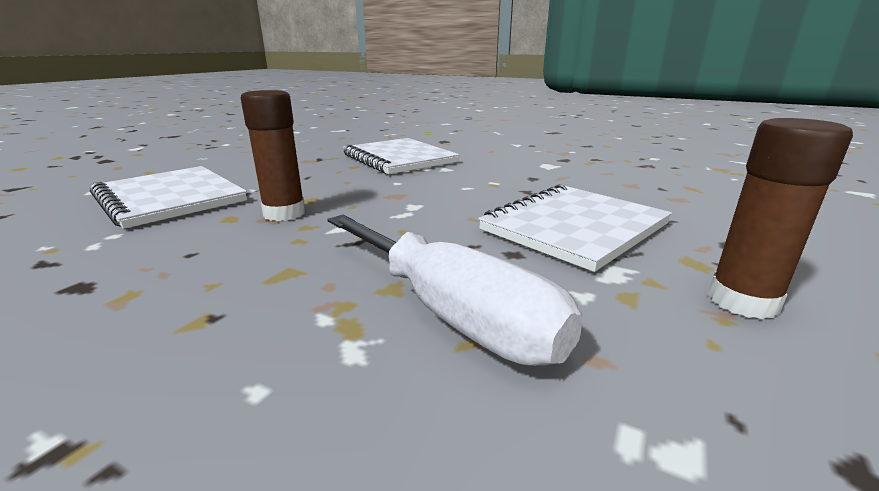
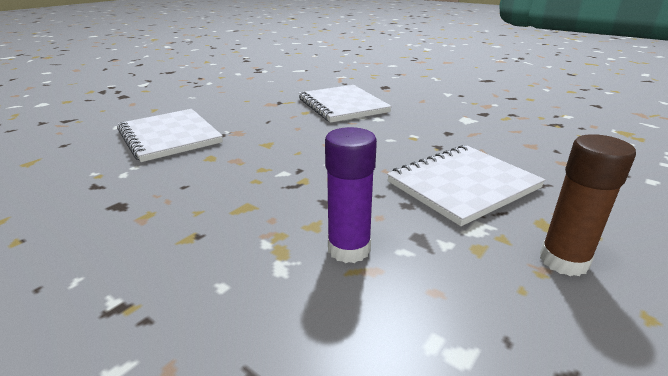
camera: 10 degrees right, 5 degrees up
brown glue stick [241,90,306,221] -> none
white screwdriver [327,215,583,366] -> purple glue stick [325,127,377,263]

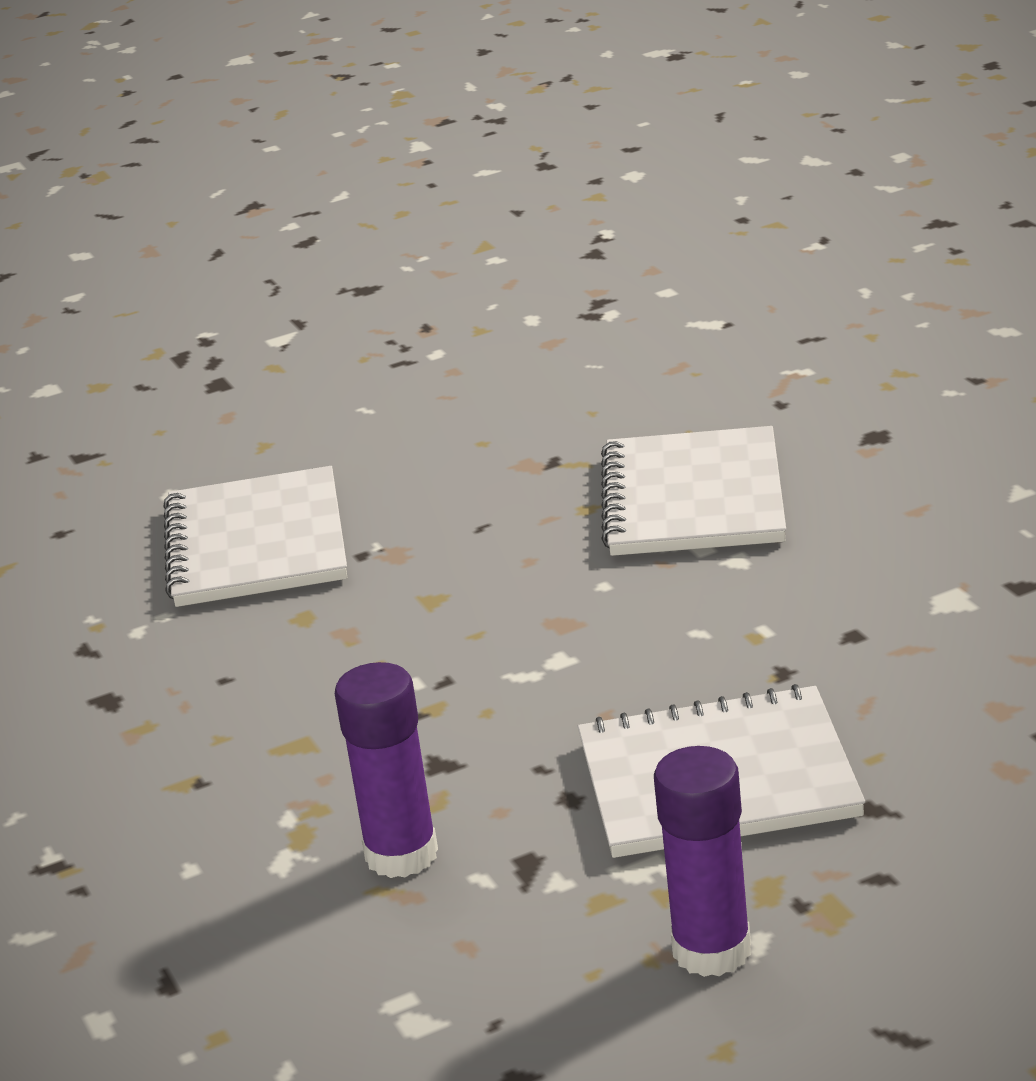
camera: 30 degrees right, 0 degrees up
brown glue stick [540,134,636,276] -> purple glue stick [654,746,751,977]

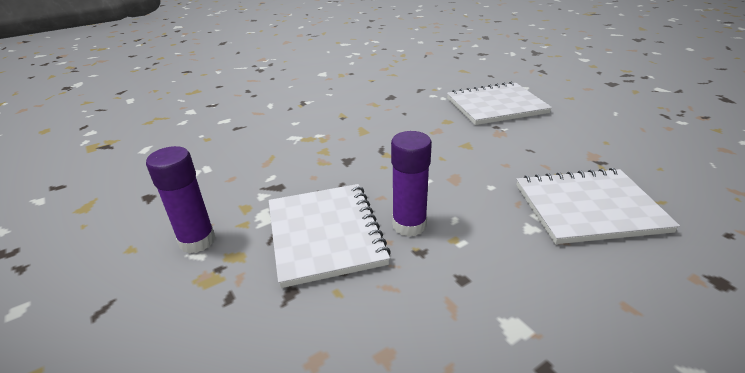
camera: 80 degrees right, 5 degrees up
purple glue stick [335,662,438,878] -> purple glue stick moved to [391,131,432,237]

